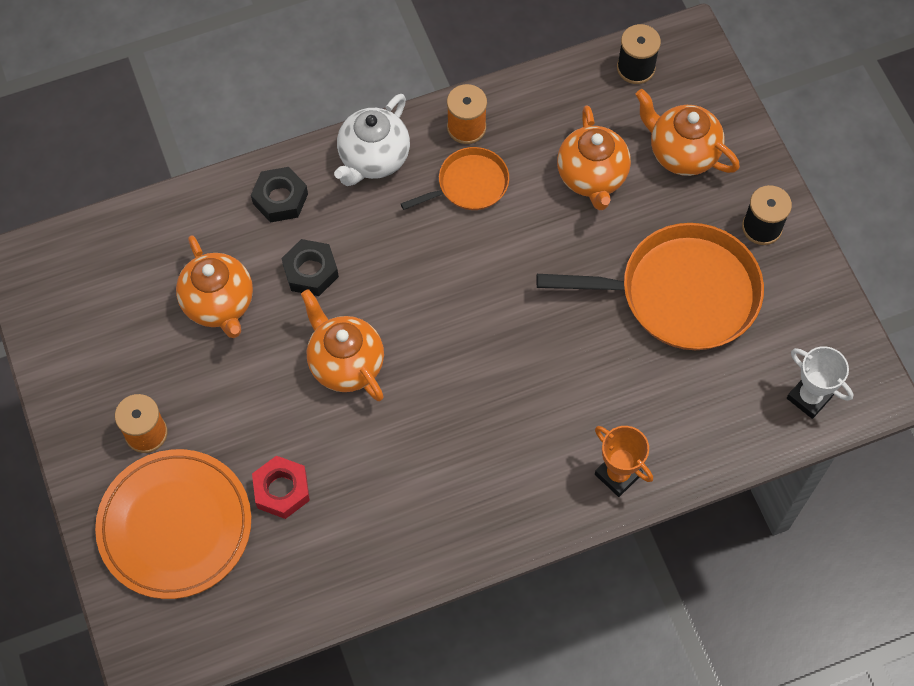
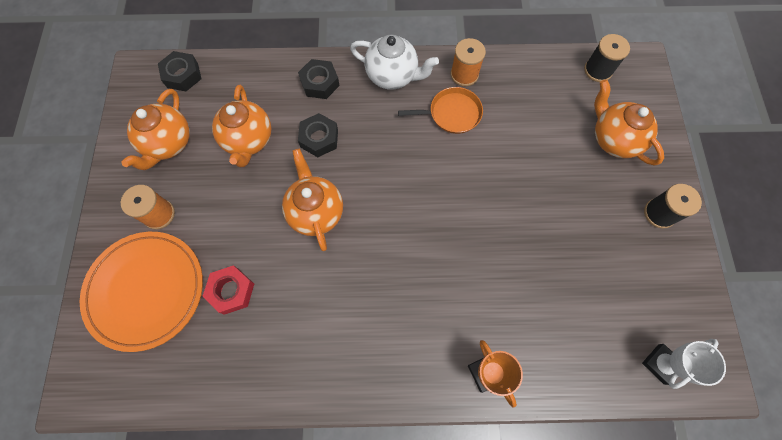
camera: 20 degrees right, 5 degrees up
white teapot [334,94,410,186] -> white teapot turned 120 degrees counterclockwise [350,35,439,90]
orange pan [536,223,764,350] -> none
orange teapot [557,105,631,210] -> orange teapot moved to [121,89,190,170]
white trophy [787,346,854,419] -> white trophy turned 75 degrees clockwise [642,339,726,389]
none -> black nut [158,51,202,91]

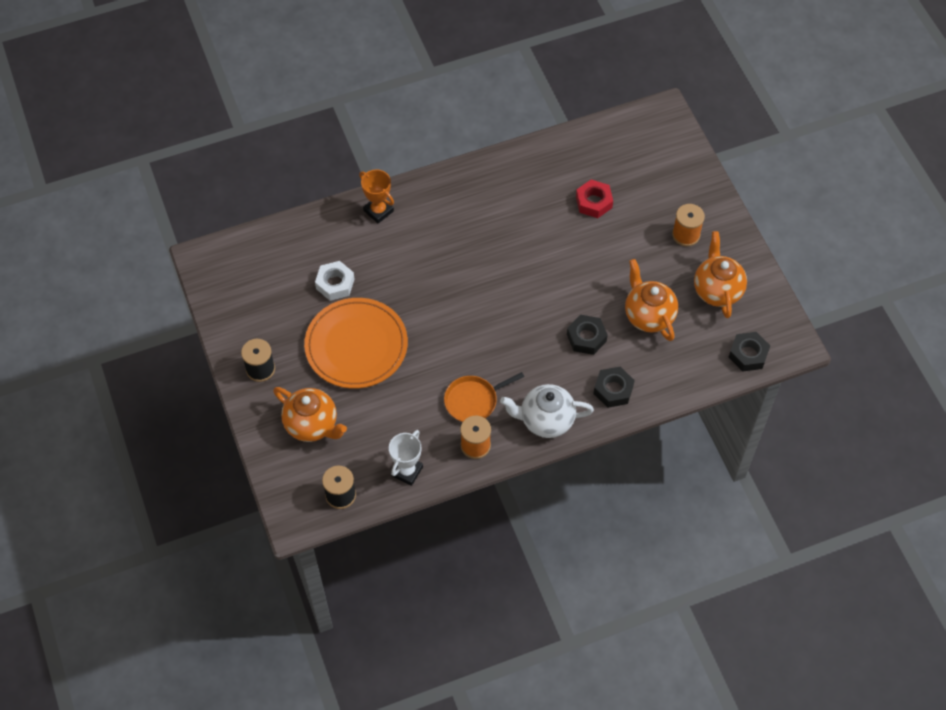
camera: 160 degrees right, 10 degrees down
orange plate [80,232,203,352] -> orange plate moved to [304,298,408,389]
orange teapot [282,149,343,251] -> none
white trophy [642,339,726,389] -> white trophy moved to [389,430,423,486]
none -> white nut [315,261,355,301]

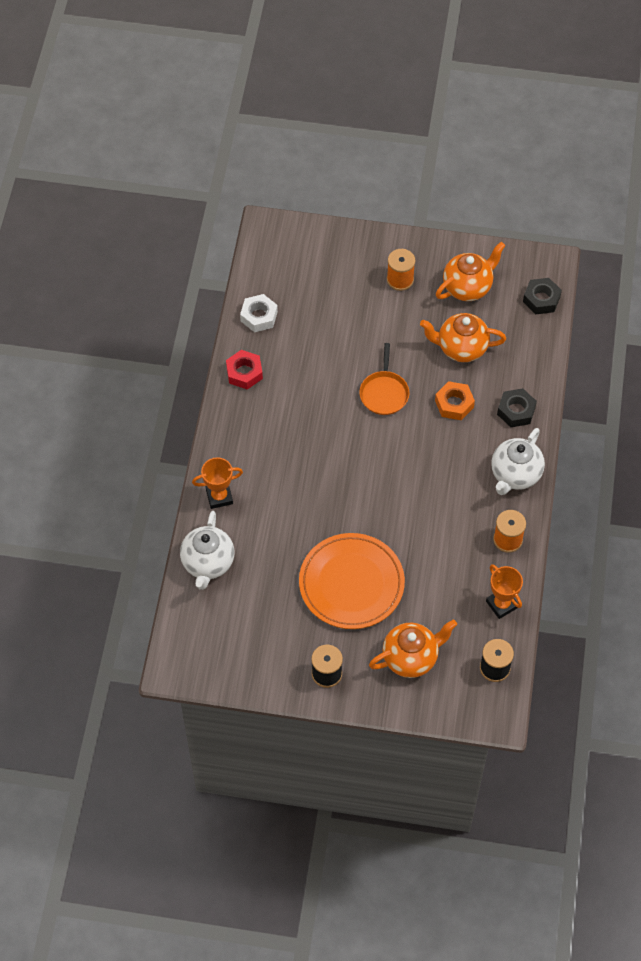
camera: 60 degrees left, 0 degrees up
white nut [315,261,355,301] -> white nut moved to [240,294,278,332]
white trophy [389,430,423,486] -> orange trophy [486,564,523,619]
orange pan [444,372,524,422] -> orange pan moved to [359,343,409,415]
black nut [567,315,608,355] -> orange nut [435,381,475,420]
red nut [576,179,613,218] -> red nut moved to [226,350,263,389]
orange teapot [694,231,747,318] -> orange teapot turned 120 degrees clockwise [436,242,506,301]
none -> white teapot [180,511,235,590]

